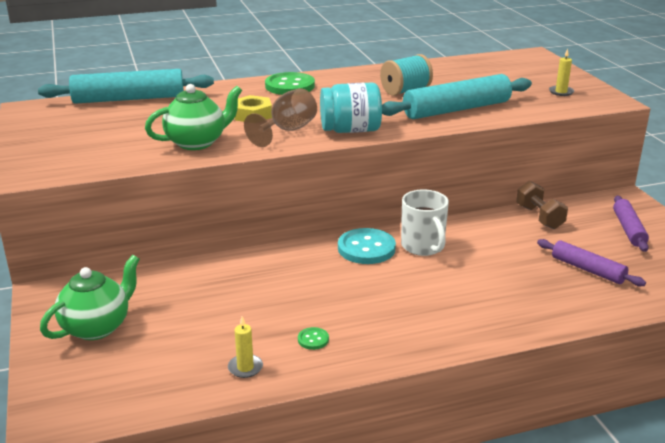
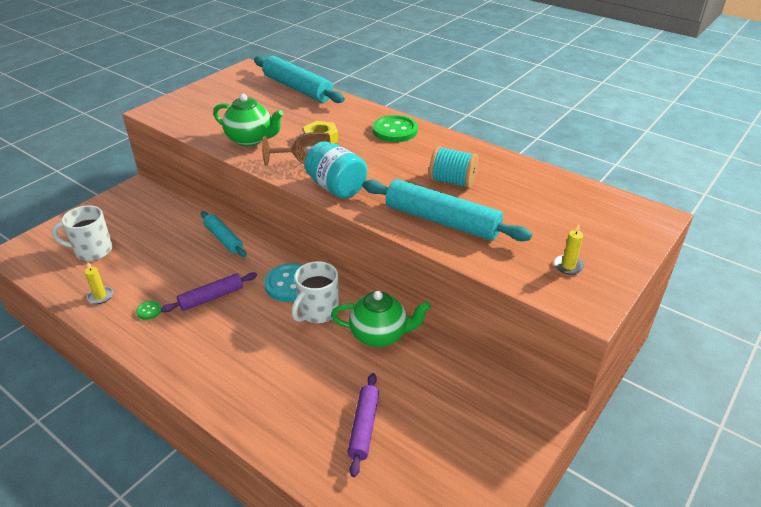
camera: 55 degrees right, 10 degrees up
green teapot [40,255,140,340] -> green teapot moved to [331,291,431,347]
brown dumbbell [516,181,568,229] -> none
purple rolling pin [613,196,649,252] -> purple rolling pin moved to [161,272,257,312]
none -> white mug [51,205,112,261]
none -> turquoise rolling pin [201,211,246,257]

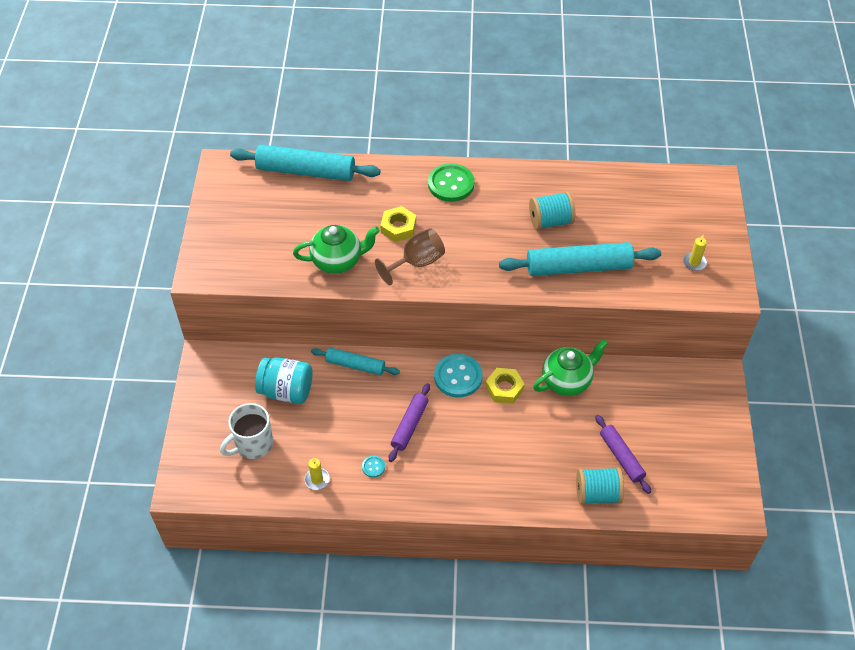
camera: 35 degrees left, 15 degrees up
green button [136,301,161,320] -> turquoise button [362,456,385,478]
white mug [292,261,339,323] -> yellow nut [486,368,525,404]
turquoise jar [305,141,367,198] -> turquoise jar moved to [255,357,312,404]
none -> turquoise spool [576,467,624,505]

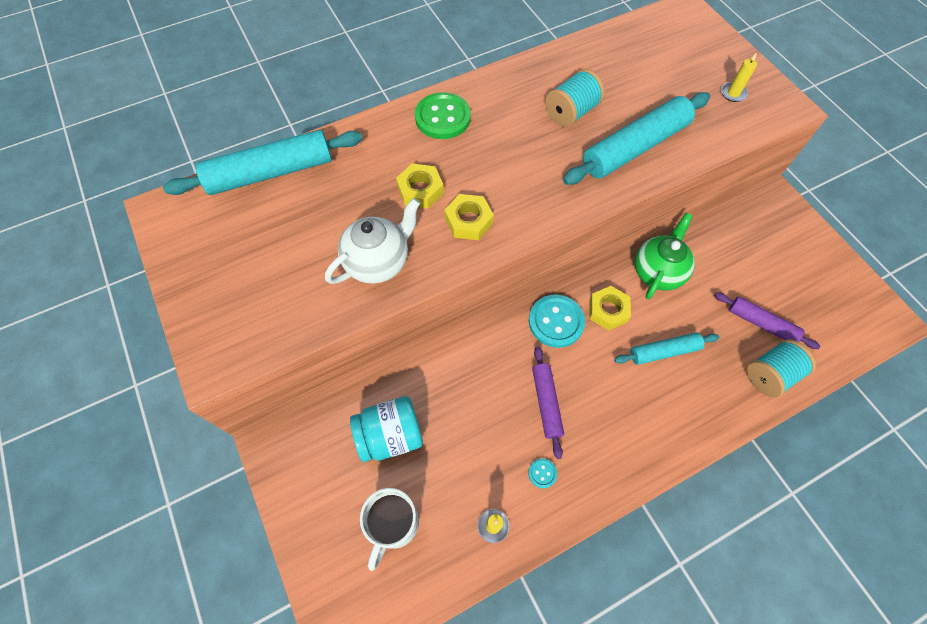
camera: 30 degrees left, 10 degrees up
green teapot [293,225,380,274] -> white teapot [325,198,420,284]
turquoise rolling pin [311,347,400,375] -> turquoise rolling pin moved to [614,332,719,365]
brown goblet [375,228,445,285] -> yellow nut [444,194,494,240]

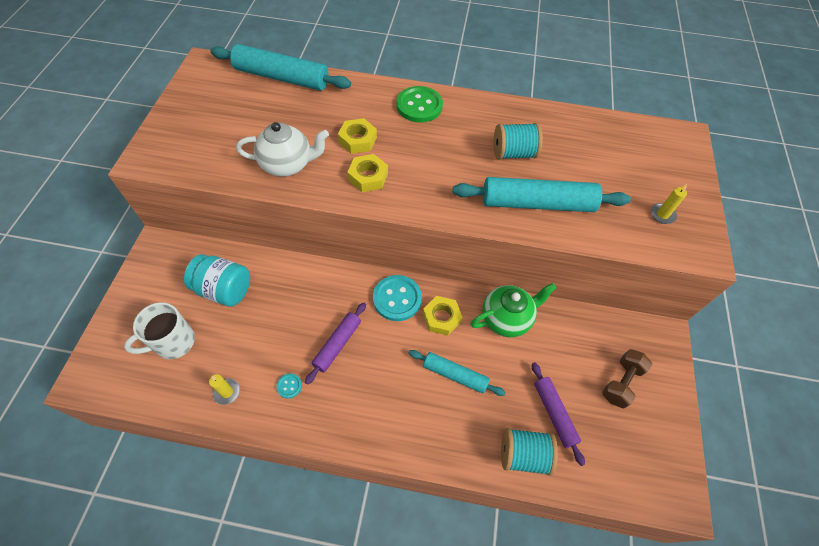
camera: 35 degrees right, 5 degrees down
none -> brown dumbbell [602,349,652,409]

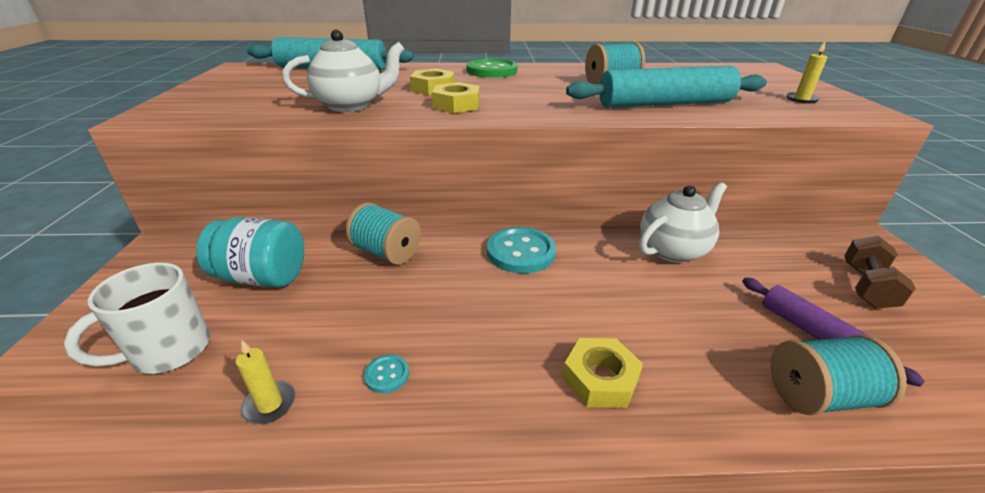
camera: 10 degrees left, 25 degrees down
purple rolling pin [305,302,366,385] -> none
turquoise rolling pin [409,350,506,396] -> none
yellow nut [423,296,462,336] -> yellow nut moved to [563,338,643,408]
green teapot [471,283,556,337] -> white teapot [639,182,727,263]
none -> turquoise spool [345,202,421,265]

